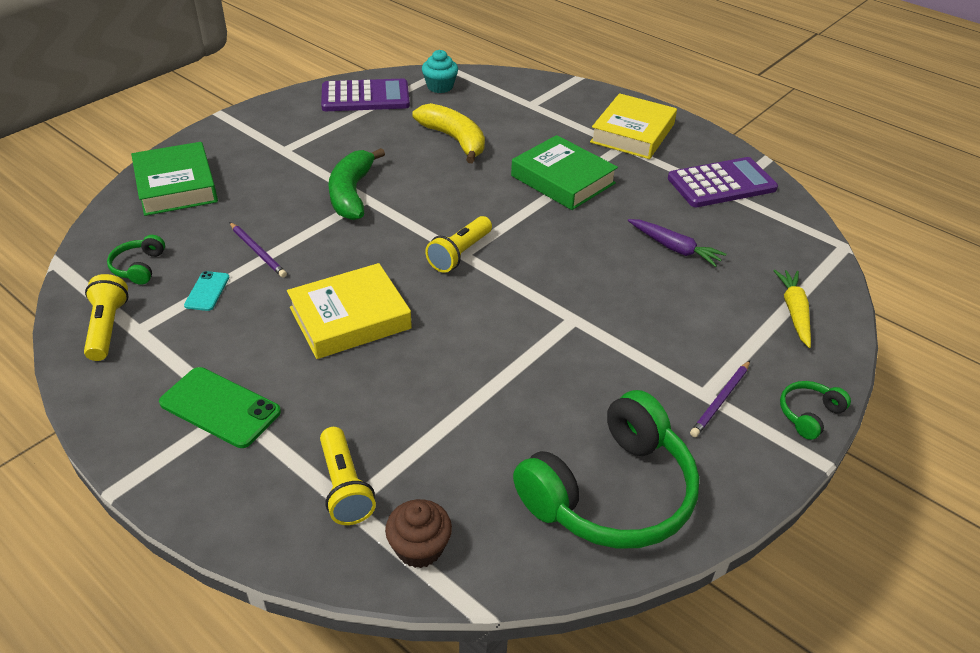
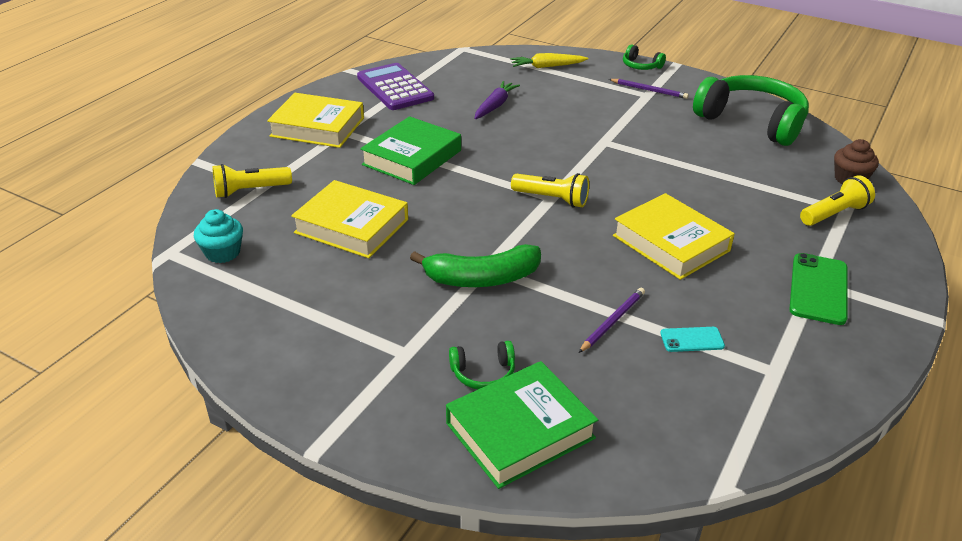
camera: 100 degrees left, 5 degrees down
yellow flashlight [84,274,128,361] -> yellow flashlight moved to [213,164,292,198]
green headphones [107,235,165,285] -> green headphones moved to [449,341,515,389]
purple calculator [321,79,410,111] -> none
yellow banana [413,103,485,163] -> yellow book [291,180,408,258]

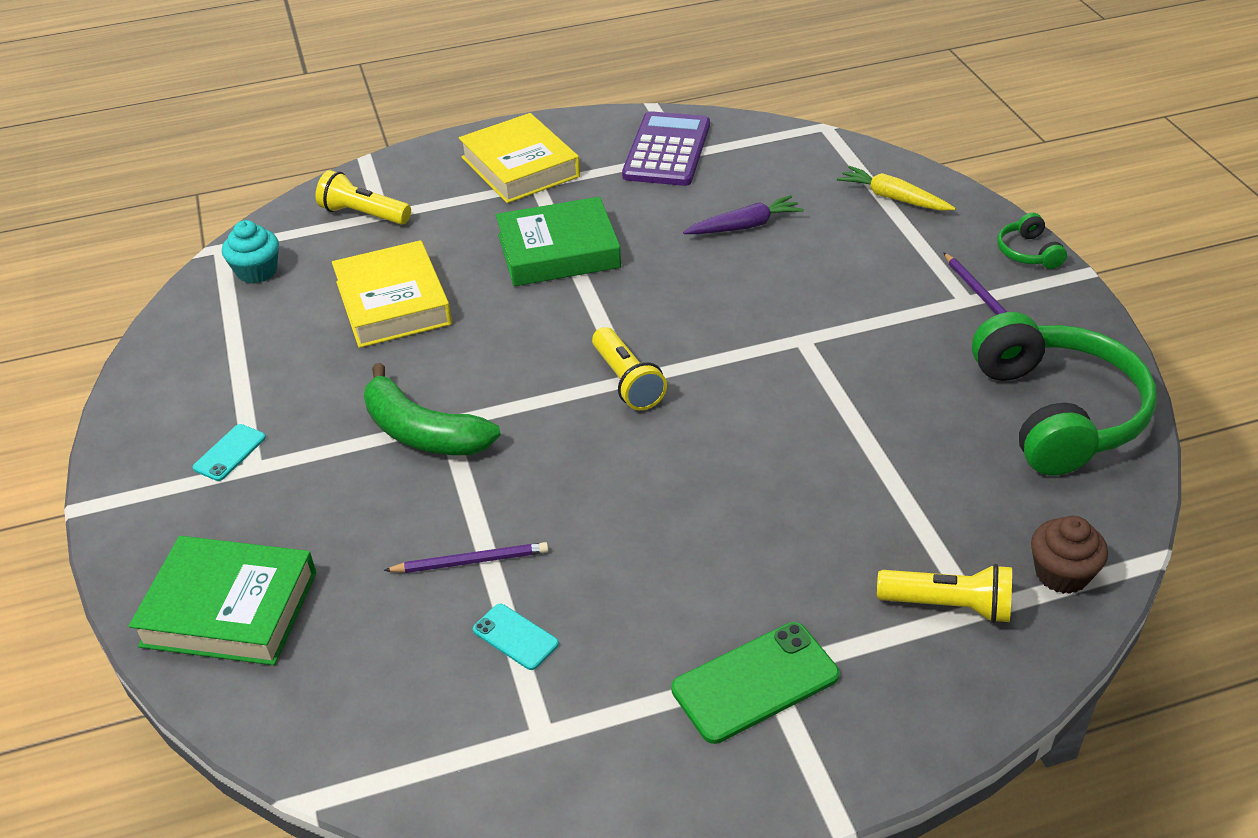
camera: 45 degrees right, 5 degrees up
green headphones [449,341,515,389] -> none
yellow book [613,193,735,280] -> none
none -> turquoise phone [193,424,266,481]

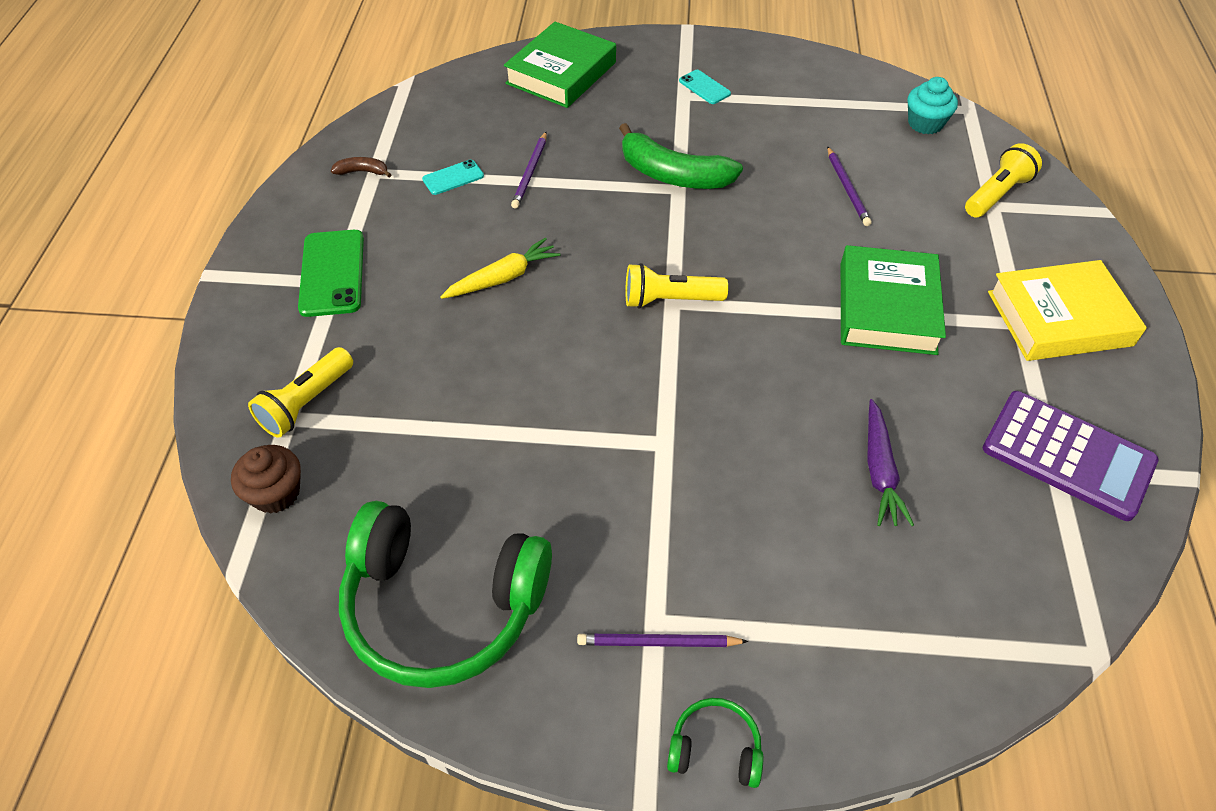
camera: 110 degrees right, 10 degrees up
yellow book [332,240,452,348] -> purple pencil [827,146,872,226]
green banana [364,363,501,455] -> green banana turned 120 degrees counterclockwise [619,123,743,189]
yellow carrot [837,166,956,211] -> yellow carrot moved to [440,238,561,299]
none -> brown banana [331,157,392,177]

